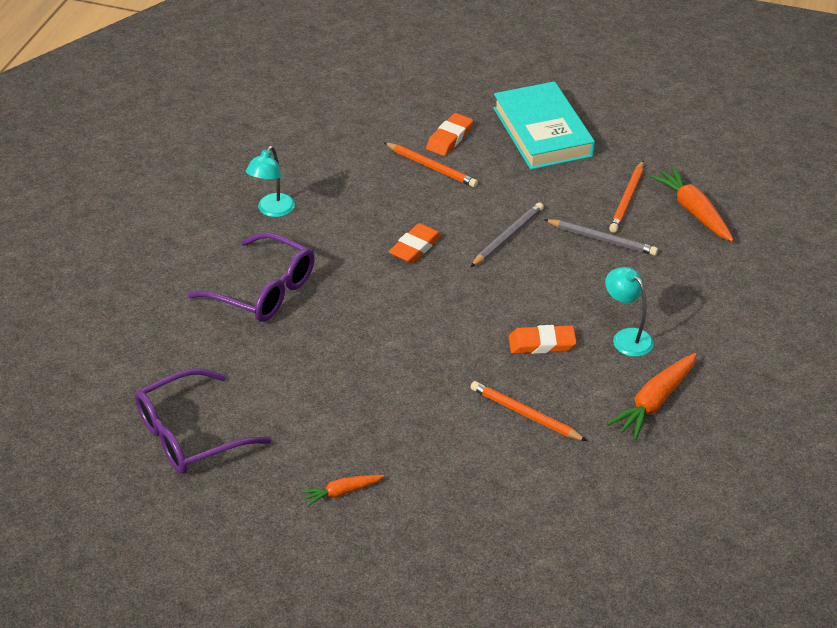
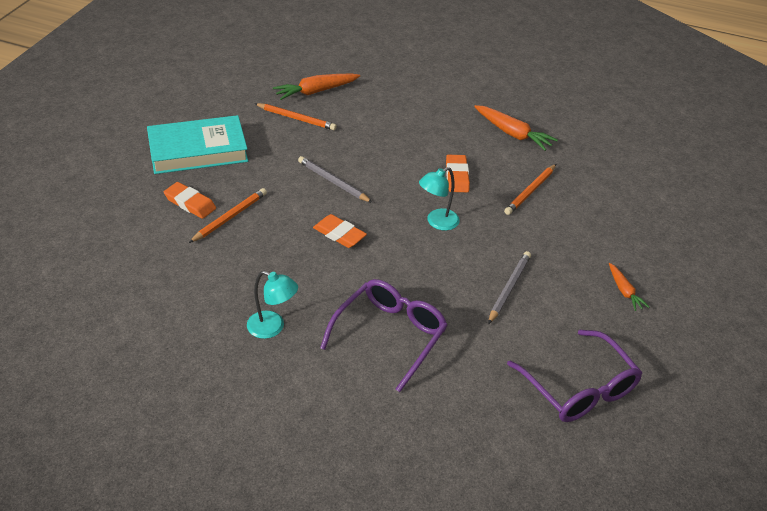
camera: 90 degrees left, 0 degrees up
grey pencil [544,219,658,256] -> grey pencil moved to [488,251,531,324]
turquoise lamp [605,267,654,357] -> turquoise lamp moved to [419,167,460,231]

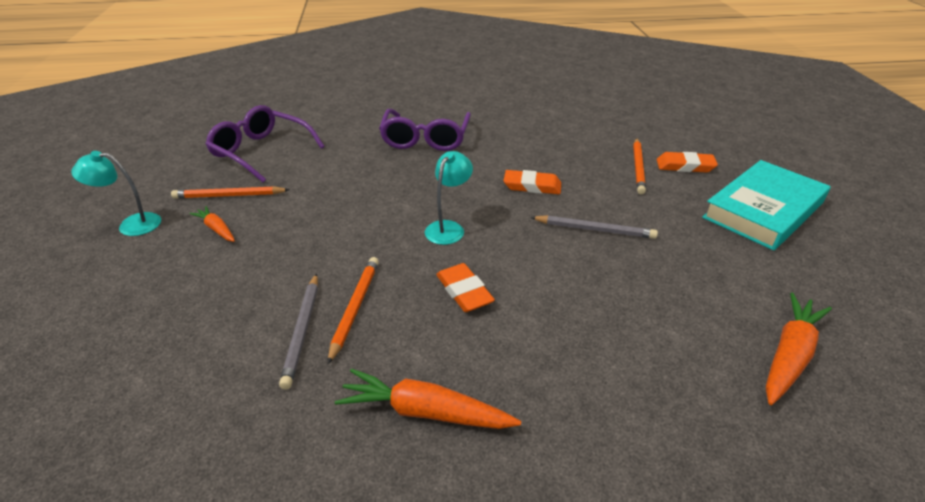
camera: 155 degrees right, 5 degrees down
turquoise lamp [247,271,298,339] -> turquoise lamp moved to [71,151,161,236]
orange pencil [254,103,337,130] -> orange pencil moved to [171,186,290,199]
grey pencil [488,251,531,324] -> grey pencil moved to [279,273,318,390]

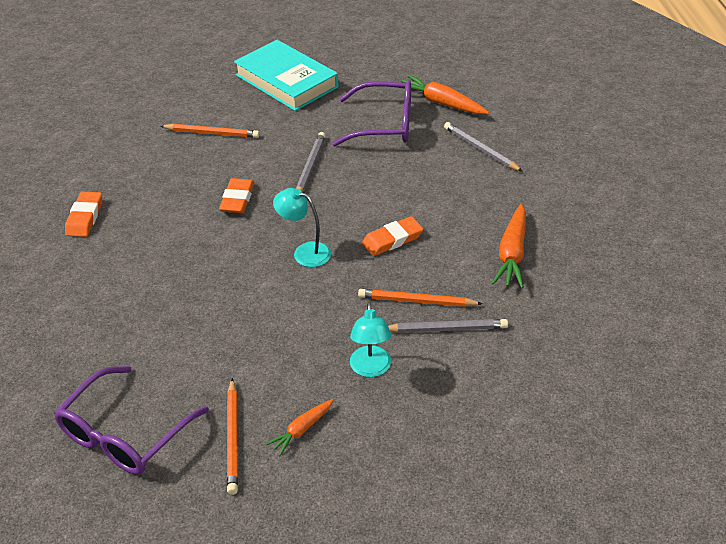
camera: 90 degrees left, 5 degrees up
turquoise lamp [71,151,161,236] -> turquoise lamp moved to [350,302,392,377]
purple glasses [379,109,471,151] -> purple glasses moved to [332,80,411,146]
orange eraser [657,152,718,173] -> orange eraser moved to [65,192,102,237]
none -> grey pencil [444,122,523,172]

